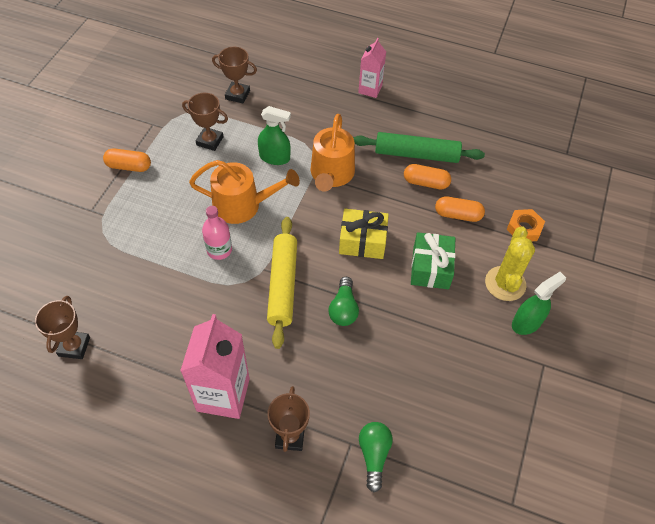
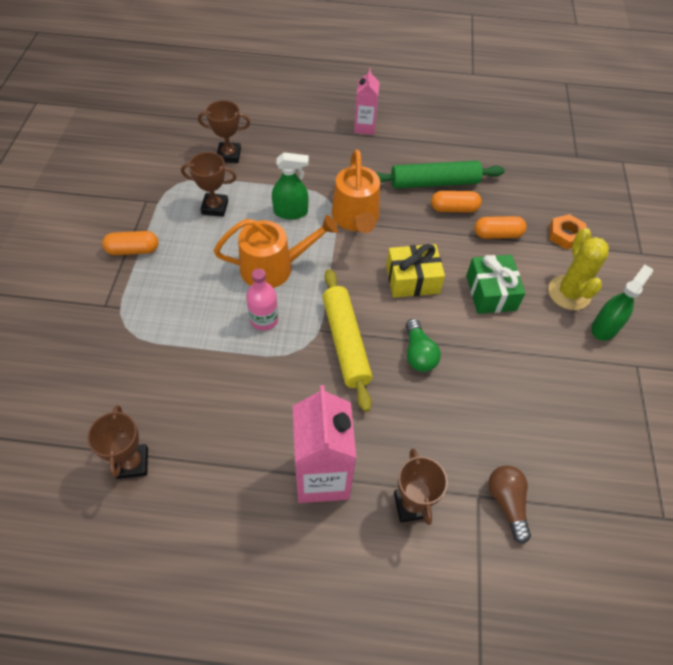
camera: 15 degrees left, 0 degrees up
green light bulb [359,422,393,492] -> brown light bulb [488,465,531,544]

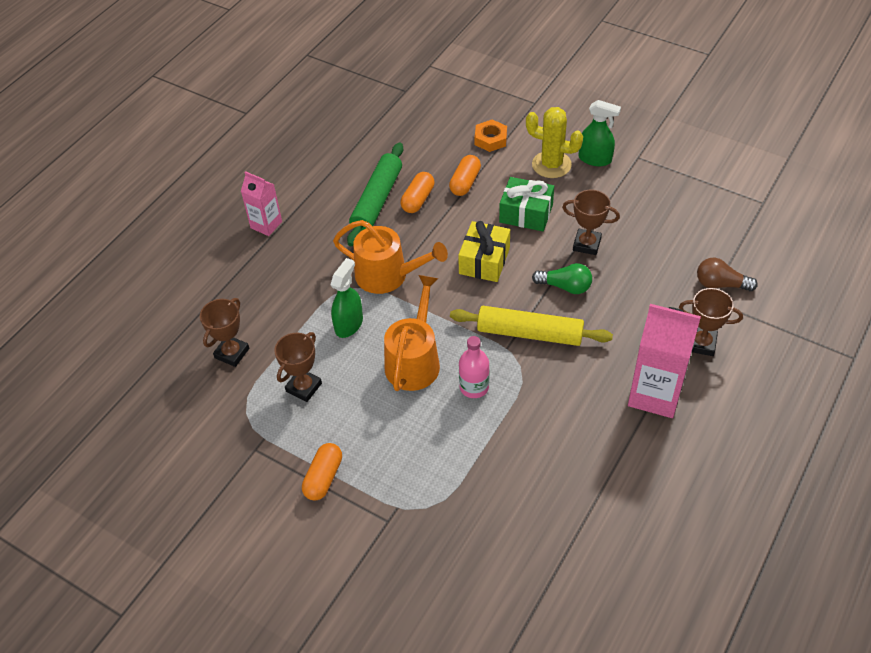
camera: 60 degrees left, 5 degrees down
brown trophy [87,405,148,479] -> brown trophy moved to [562,189,620,255]
green spray bottle [591,264,653,341] -> green spray bottle turned 135 degrees clockwise [578,100,621,166]

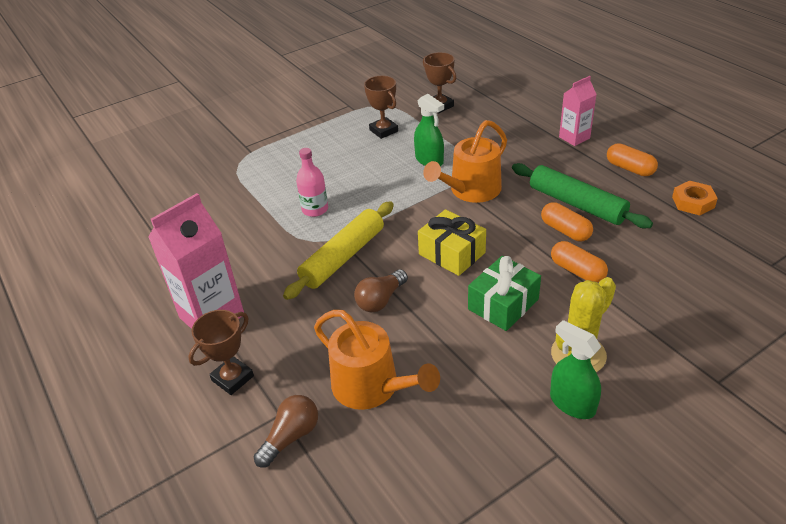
camera: 115 degrees right, 10 degrees down
orange capsule [302,443,342,501] -> orange capsule moved to [607,143,658,176]
orange watering can [384,275,440,391] -> orange watering can moved to [314,310,440,410]
orange nut [475,120,507,152] -> orange nut moved to [672,181,718,215]
green light bulb [532,263,592,294] -> brown light bulb [354,269,408,312]
brown trophy [562,189,620,255] -> none
green spray bottle [578,100,621,166] -> green spray bottle turned 90 degrees clockwise [550,320,601,419]

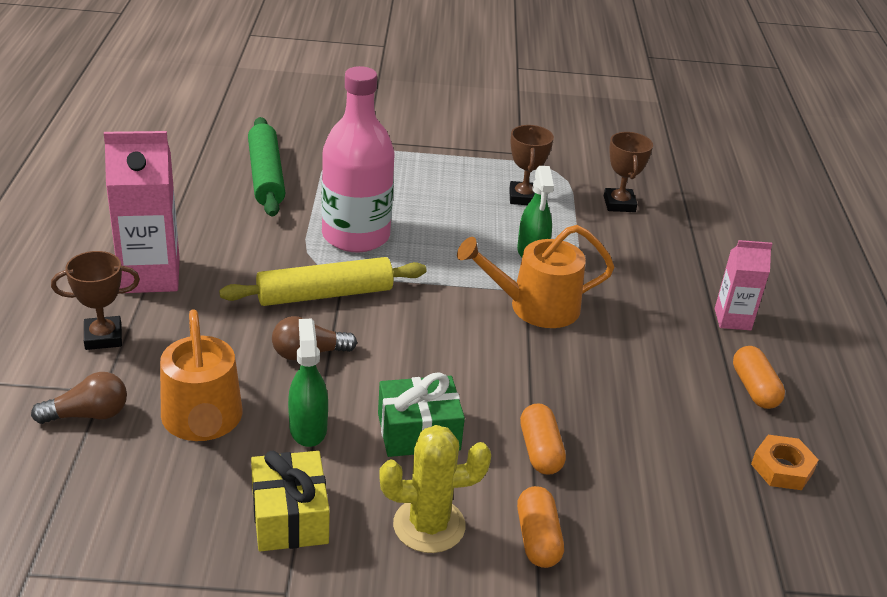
camera: 30 degrees right, 5 degrees down
pink bottle [296,148,328,217] -> pink bottle [321,66,395,253], size x2.01
yellow gift [418,209,486,276] -> yellow gift moved to [251,451,330,551]
green rolling pin [512,163,653,228] -> green rolling pin moved to [248,117,285,217]
orange capsule [541,202,593,241] -> orange capsule moved to [517,486,564,568]
green spray bottle [550,320,601,419] -> green spray bottle moved to [288,319,328,447]

